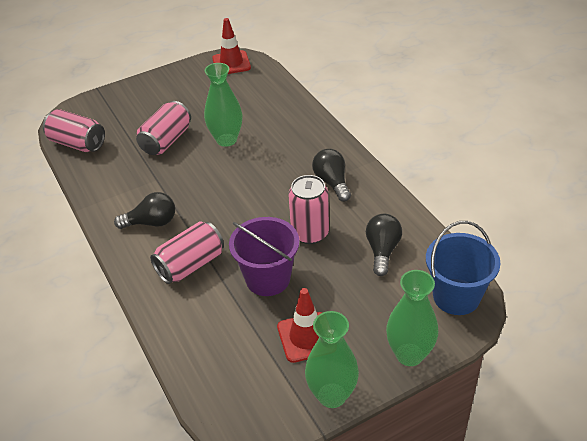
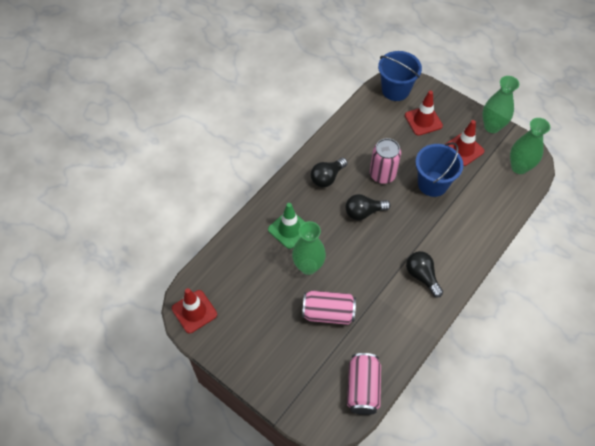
camera: 115 degrees left, 15 degrees up
pink can [150,221,224,284] -> none
purple bucket [229,217,299,296] -> blue bucket [416,142,463,197]
black light bulb [366,214,402,276] -> black light bulb moved to [346,194,391,220]
green vase [386,270,438,366] -> green vase moved to [510,118,550,174]
none -> green traffic cone [268,203,305,249]
none -> red traffic cone [405,91,443,136]

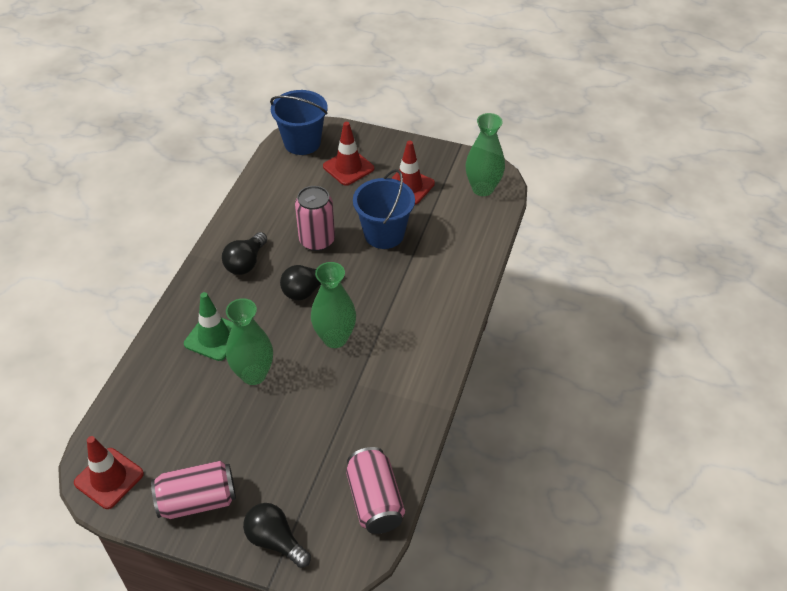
camera: 20 degrees left, 10 degrees down
pink can [302,290,356,325] -> pink can moved to [151,460,236,519]
black light bulb [406,251,443,297] -> black light bulb moved to [243,503,311,568]
green vase [482,76,519,133] -> green vase moved to [311,262,356,348]

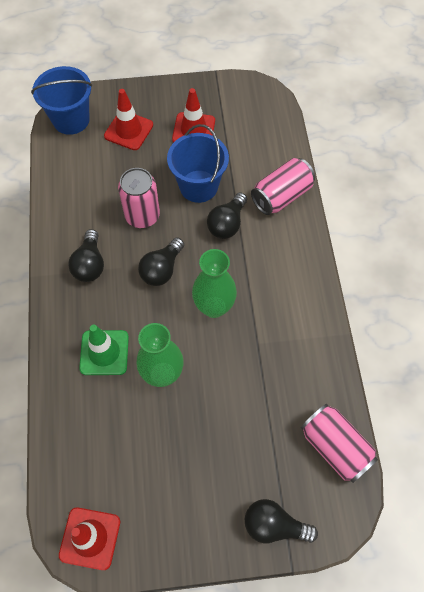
camera: 25 degrees left, 15 degrees up
pink can [151,460,236,519] -> pink can moved to [251,158,315,215]
green vase [465,113,505,196] -> none
none -> black light bulb [207,192,247,239]

